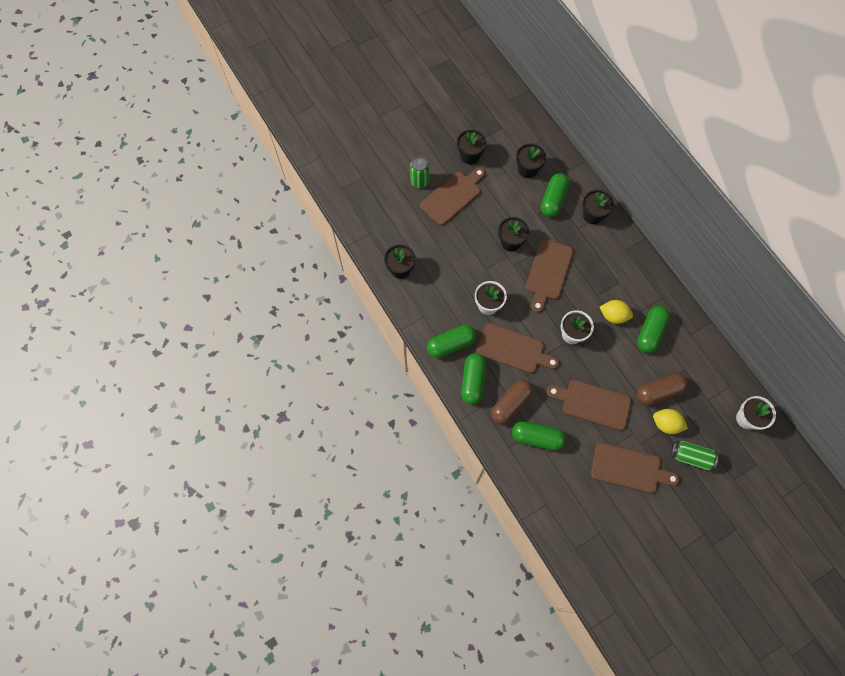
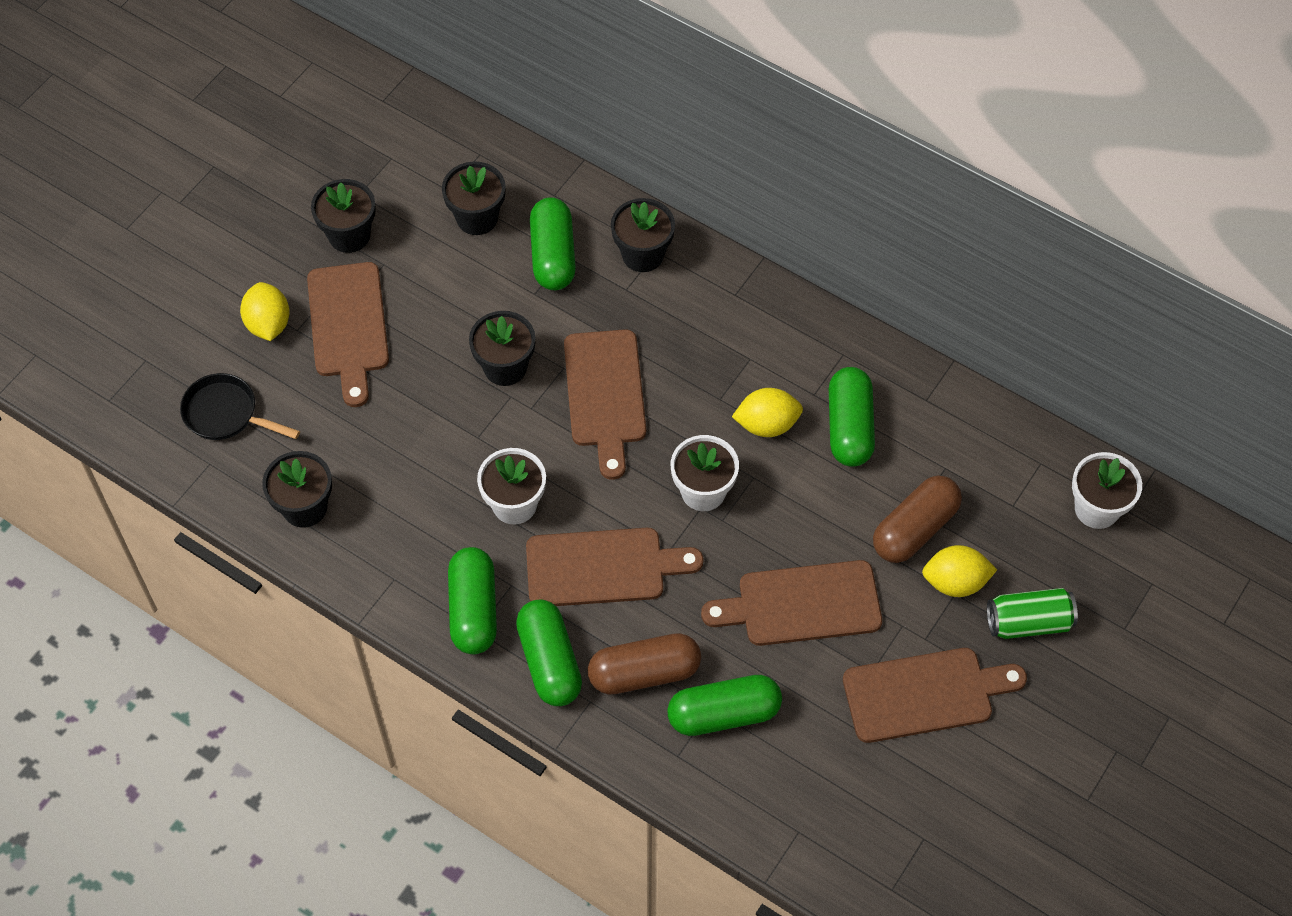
camera: 25 degrees left, 10 degrees down
green can [410,156,429,189] -> yellow lemon [240,282,290,341]
brown cutting board [420,168,485,226] -> brown cutting board turned 150 degrees clockwise [307,262,389,407]
green capsule [427,325,476,358] -> green capsule turned 45 degrees counterclockwise [448,547,497,654]
brown capsule [491,380,534,424] -> brown capsule turned 60 degrees clockwise [588,633,701,694]
none -> black pan [180,373,300,440]

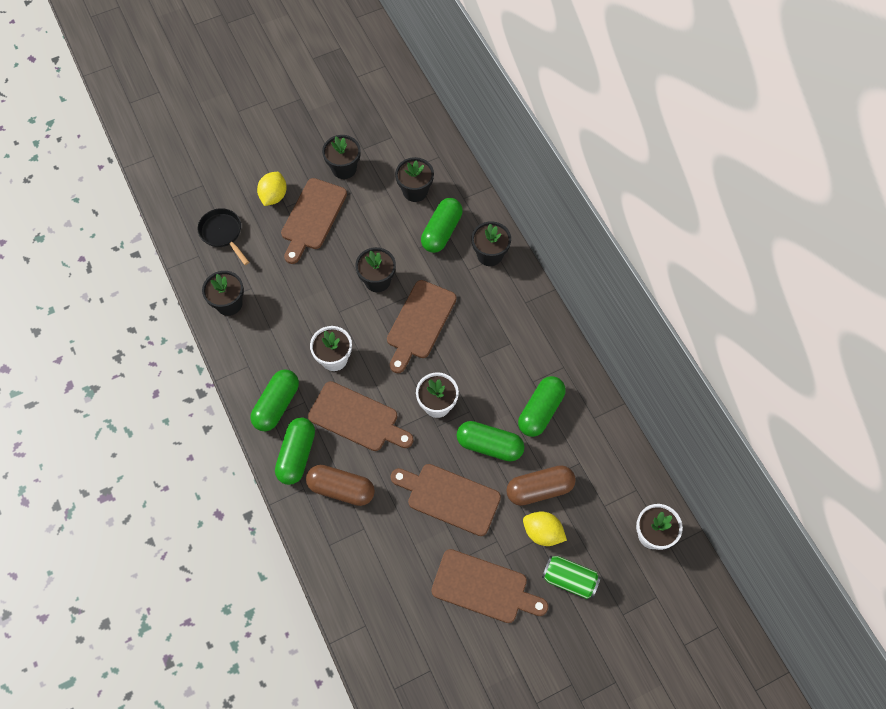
camera: 30 degrees right, 5 degrees up
green capsule [667,675,782,736] -> green capsule moved to [457,421,524,462]
yellow lemon [732,388,803,437] -> none

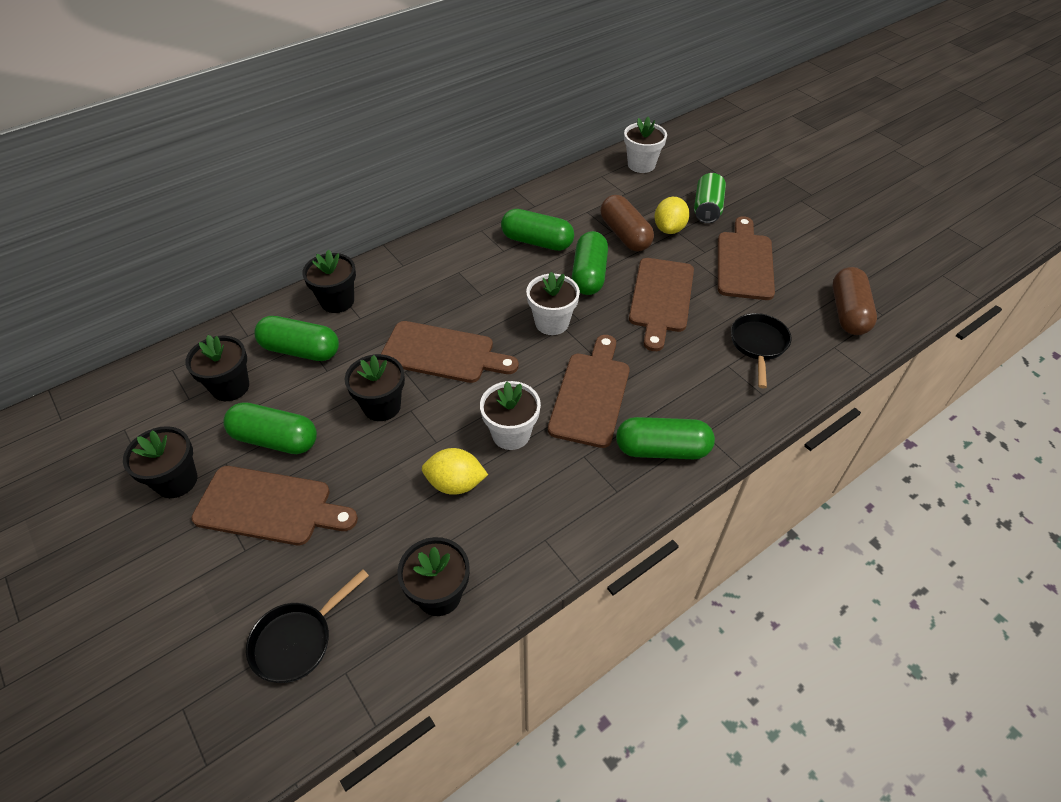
camera: 100 degrees left, 15 degrees down
green capsule [250,369,299,431] -> green capsule moved to [223,402,317,454]
yellow lemon [257,172,287,206] -> yellow lemon moved to [422,448,488,495]
brown capsule [306,465,375,506] -> brown capsule moved to [832,267,877,335]
none -> black pan [731,313,792,388]

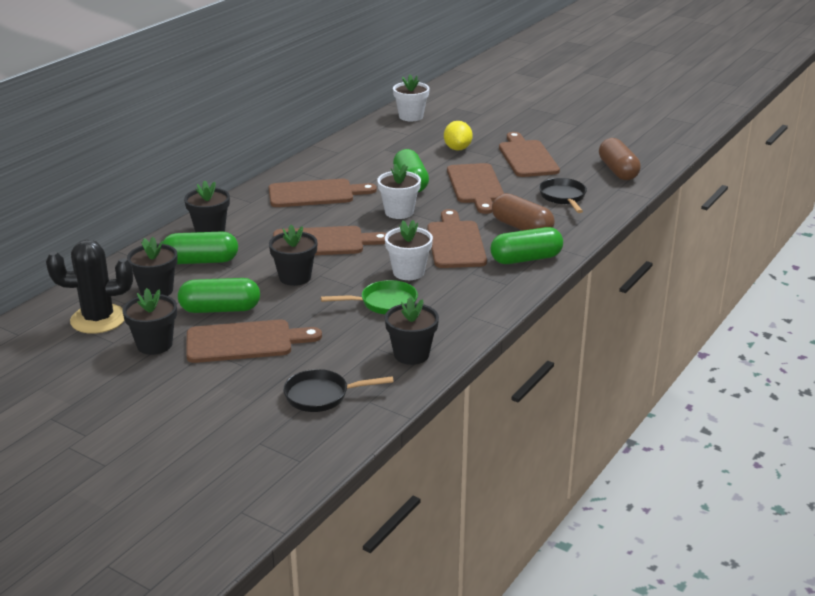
camera: 20 degrees left, 20 degrees down
black pan [246,569,369,683] -> black pan turned 60 degrees clockwise [283,369,394,412]
yellow lemon [422,448,488,495] -> green pan [321,280,418,314]
green capsule [501,209,574,251] -> none
brown capsule [600,195,654,252] -> brown capsule moved to [492,193,555,231]
green can [694,173,726,223] -> none
none -> black cactus [46,240,133,334]
none -> brown cutting board [269,179,377,207]

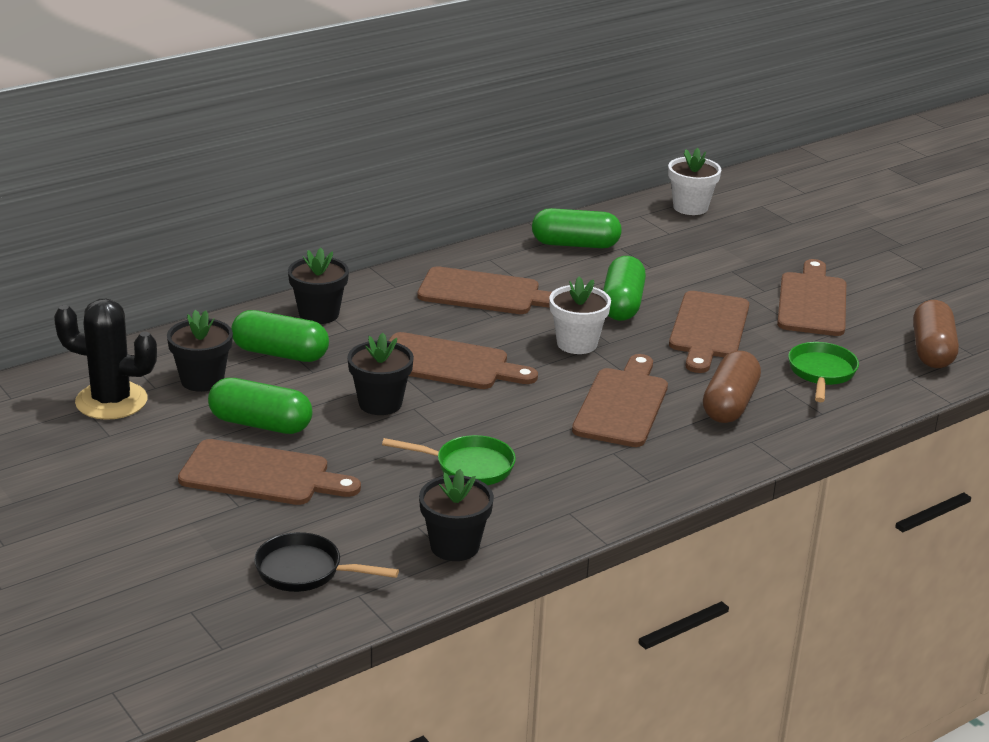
camera: 20 degrees right, 0 degrees up
black flower pot [123,288,177,355] -> none
white flower pot [385,220,433,280] -> none
yellow lemon [444,121,473,151] -> none
green capsule [490,227,563,264] -> green capsule moved to [532,208,622,248]
brown capsule [492,193,555,231] -> brown capsule turned 45 degrees clockwise [703,351,761,423]
black pan [539,178,587,213] -> green pan [788,342,859,402]

